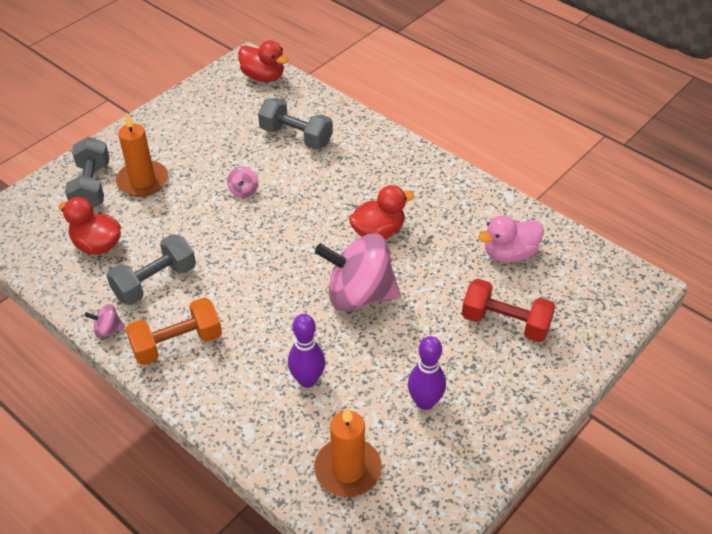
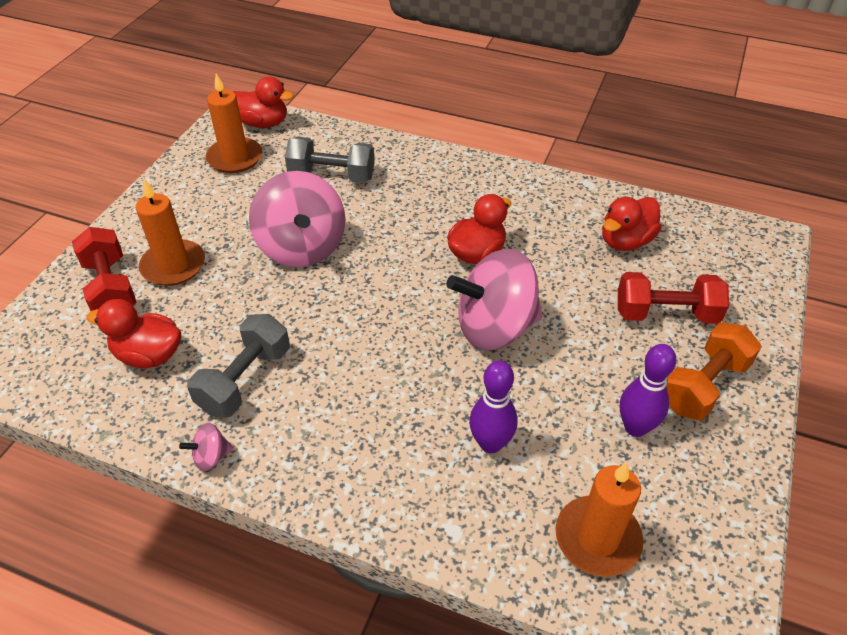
camera: 20 degrees left, 0 degrees up
grey dumbbell [65,137,109,208] -> red dumbbell [72,227,137,311]
orange dumbbell [125,297,222,365] -> orange dumbbell moved to [667,322,762,420]
pink spinning top [227,167,258,198] -> pink spinning top [249,171,345,267], size x2.46
pink duck [478,215,544,263] -> red duck [602,197,661,251]
none -> orange candle [206,73,262,173]

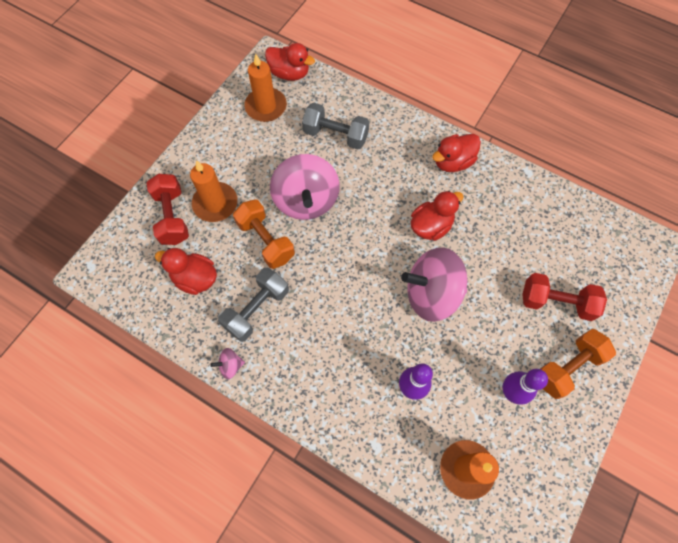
camera: 10 degrees right, 20 degrees up
red duck [602,197,661,251] -> red duck moved to [432,134,481,172]
none -> orange dumbbell [233,199,295,269]

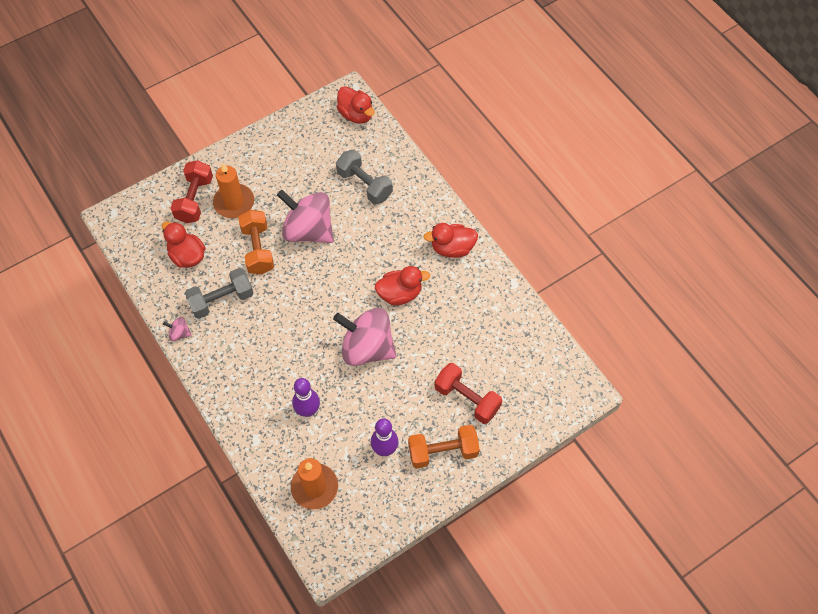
camera: 25 degrees right, 5 degrees down
orange candle [244,54,287,122] -> none
pink spinning top [270,154,340,220] -> pink spinning top turned 105 degrees clockwise [277,190,334,243]

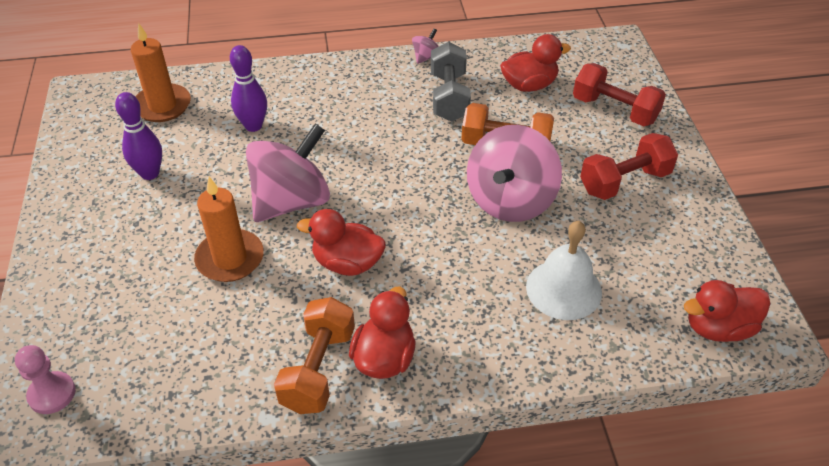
camera: 115 degrees right, 15 degrees down
orange candle [213,163,254,218] -> orange candle moved to [194,177,264,282]
pink spinning top [277,190,334,243] -> pink spinning top turned 150 degrees clockwise [467,125,562,222]
grey dumbbell [336,150,393,204] -> white bell [526,221,602,320]
red duck [375,266,430,305] -> red duck turned 90 degrees clockwise [297,209,386,276]
orange dumbbell [408,425,480,468] -> orange dumbbell moved to [274,297,355,414]
red dumbbell [435,363,502,424] -> red dumbbell moved to [580,133,678,200]
none -> pink pawn [15,345,75,414]

